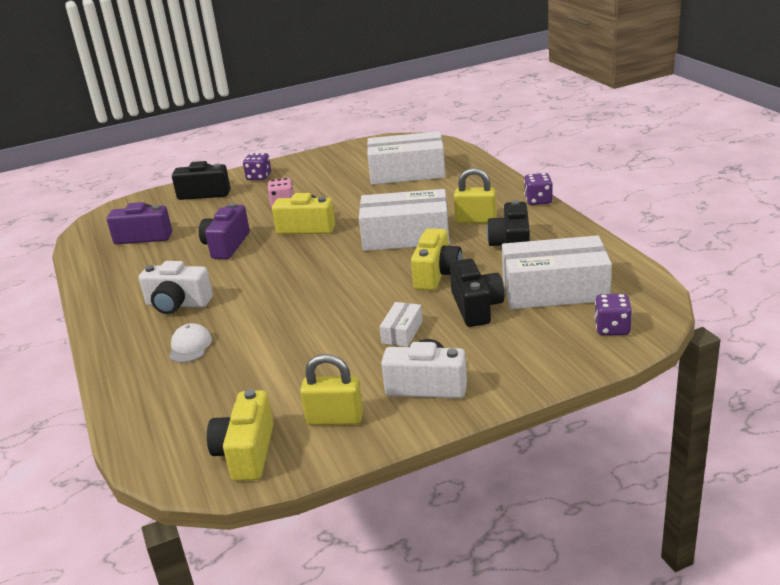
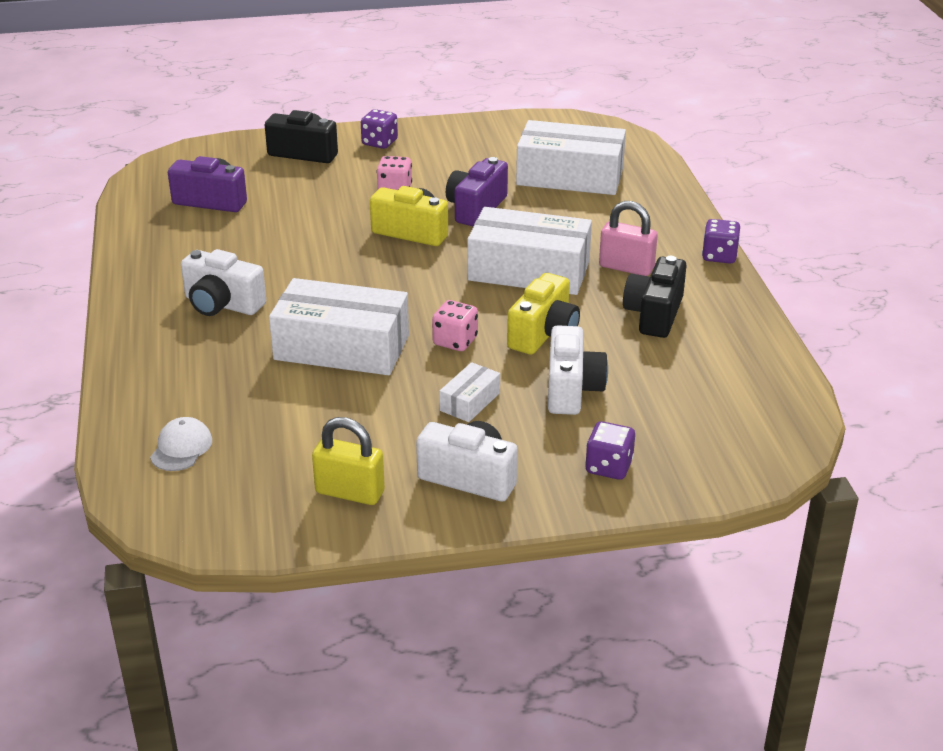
camera: 10 degrees right, 5 degrees up
white cap [169,323,212,363] -> white cap moved to [150,417,212,471]
purple camera [199,203,250,259] -> purple camera moved to [446,157,508,227]
yellow camera [207,389,273,481] -> none
black camera [450,259,504,327] -> white camera [548,325,608,415]
yellow padlock [454,168,497,223] -> pink padlock [599,201,658,276]
white box [502,235,612,309] -> white box moved to [269,278,409,375]
purple dice [595,294,632,335] -> purple dice moved to [585,421,635,480]
none -> pink dice [432,300,478,351]

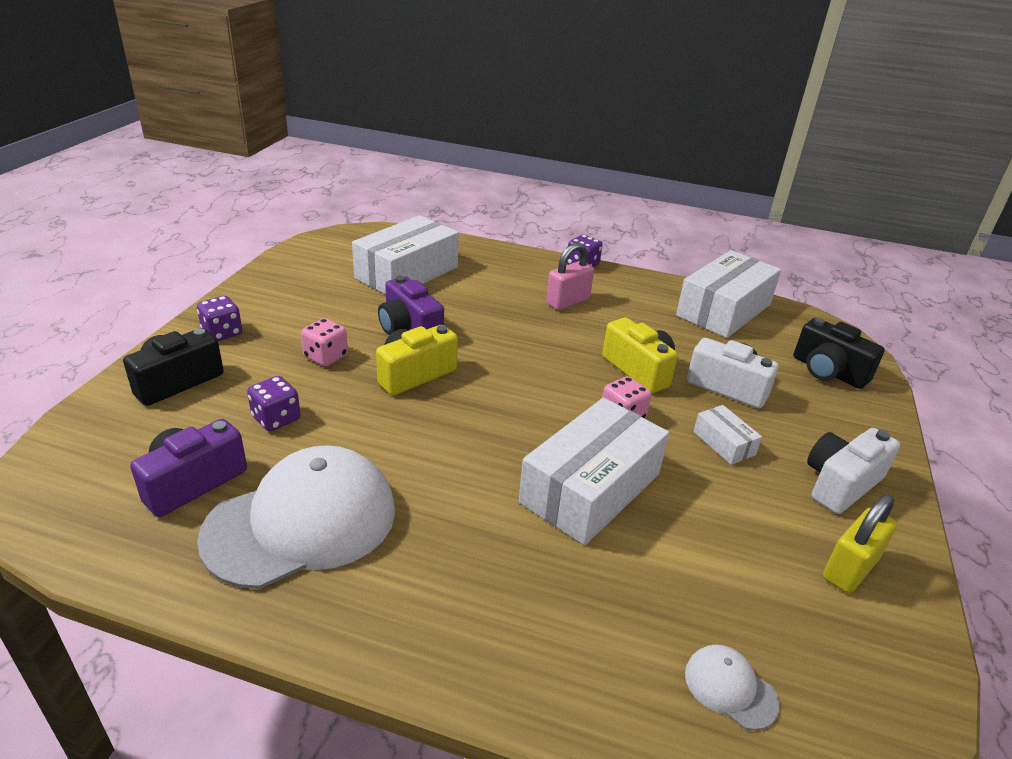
camera: 65 degrees left, 0 degrees up
white camera [181,249,266,316] -> none
white box [468,207,592,295] -> white box moved to [676,250,781,338]
purple dice [585,421,635,480] -> purple dice moved to [247,376,301,432]
black camera [623,256,686,338] -> black camera moved to [794,318,885,389]
none -> white cap [197,445,395,589]

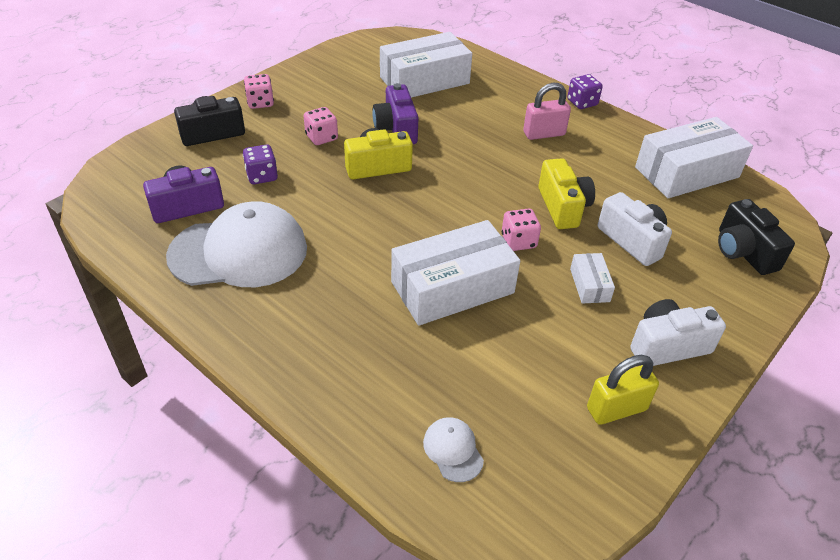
camera: 25 degrees right, 10 degrees up
purple dice [197,296,242,341] -> pink dice [244,74,274,109]

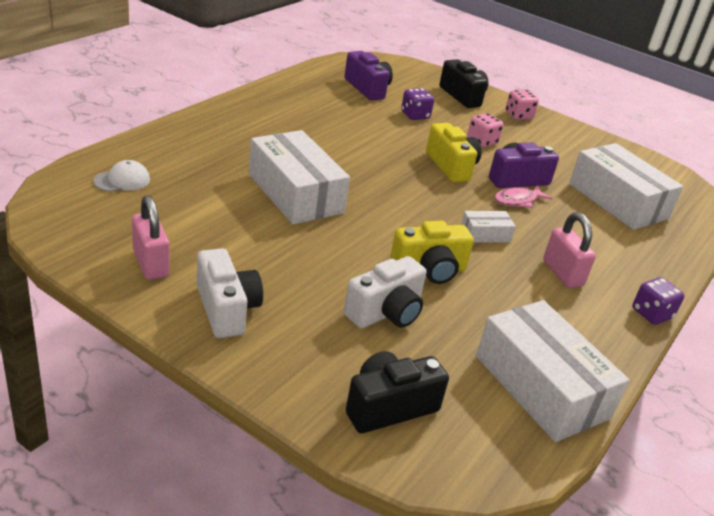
camera: 80 degrees right, 10 degrees down
white cap [166,201,307,287] -> none
pink dice [502,208,541,251] -> none
white box [570,253,615,304] -> white box moved to [461,211,516,242]
yellow padlock [587,355,659,425] -> pink padlock [132,195,169,280]
none -> pink fish [494,185,553,208]

